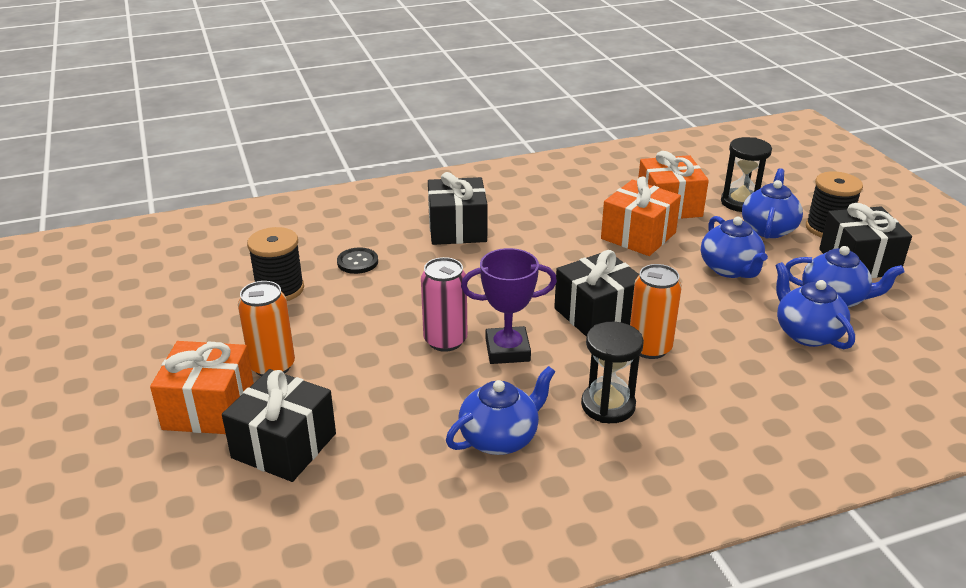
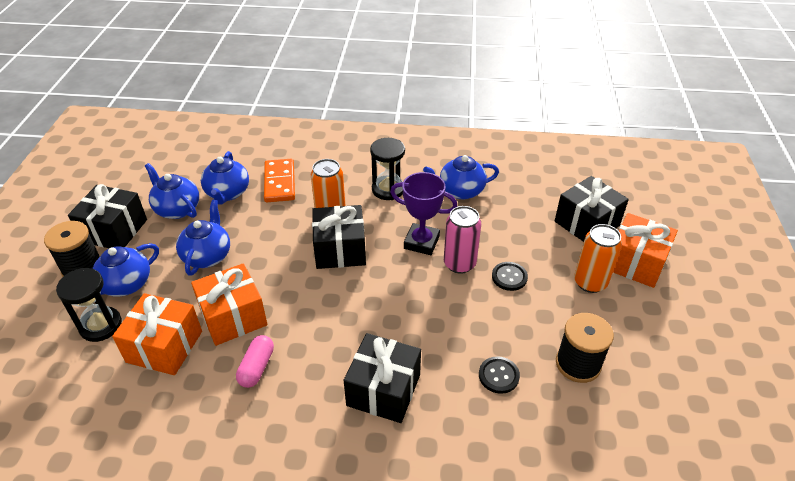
camera: 155 degrees left, 10 degrees up
none -> pink capsule [236,335,274,388]
none -> orange domino [264,159,295,202]
none -> black button [492,262,528,291]

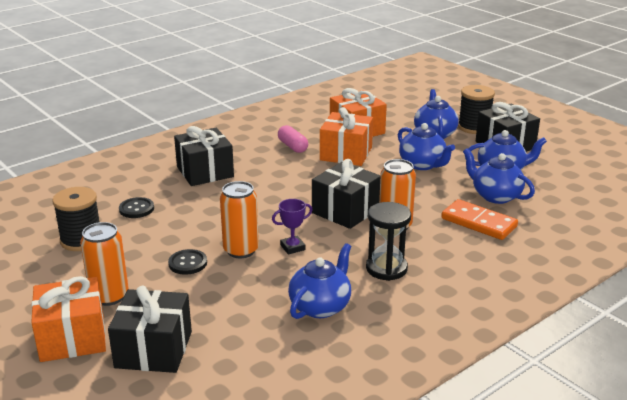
camera: 135 degrees right, 15 degrees down
black hourglass [56,268,122,342] -> none
purple trophy [390,172,457,255] -> purple trophy [272,199,312,255], size x0.60
pink can [444,206,481,274] -> orange can [220,181,259,258]

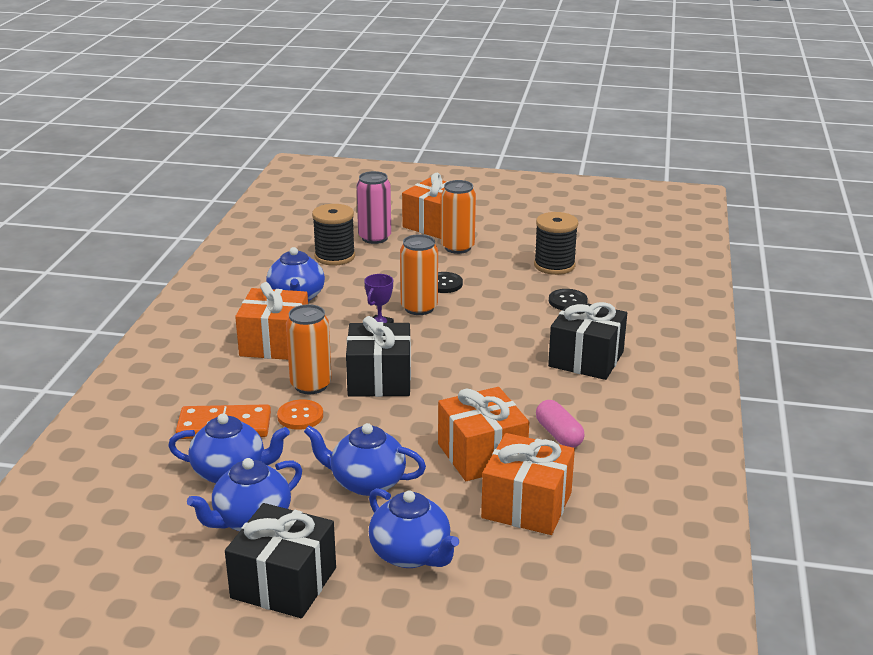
camera: 140 degrees right, 0 degrees up
black gift [108,286,192,373] -> pink can [357,171,391,244]
pink capsule [278,125,308,153] -> pink capsule turned 45 degrees clockwise [536,400,585,448]
black hourglass [366,202,411,281] -> orange gift [235,282,308,360]
black spool [458,85,495,134] -> black spool moved to [312,204,355,266]
none -> orange button [277,400,323,430]

